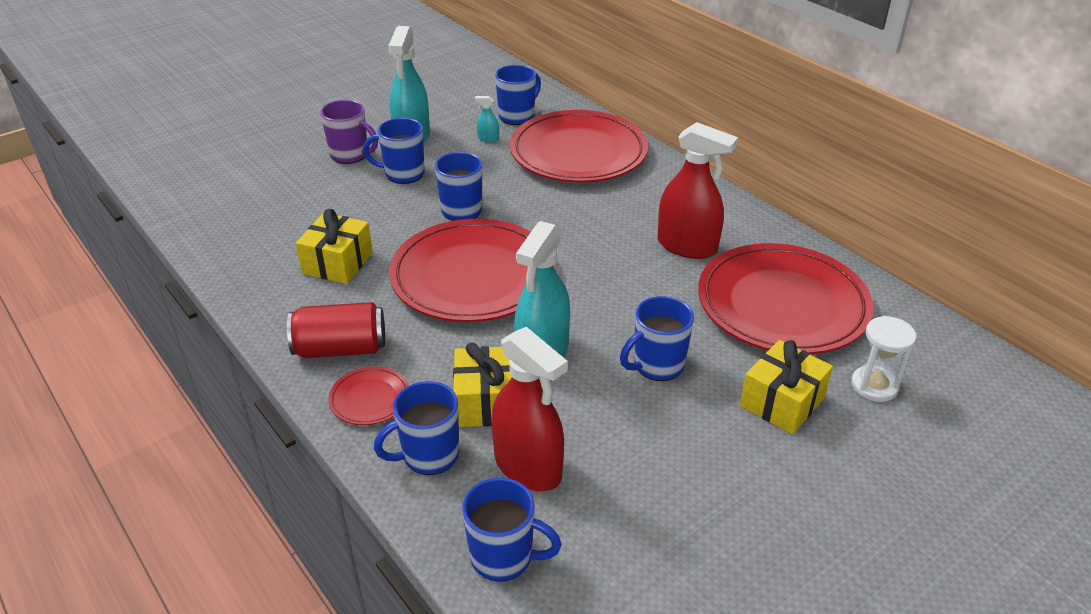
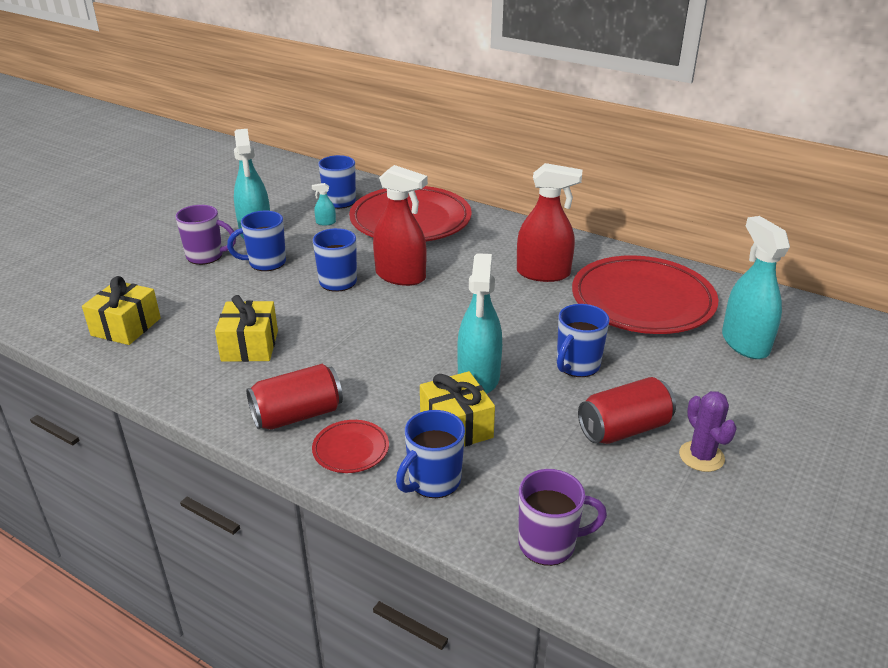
camera: 20 degrees left, 5 degrees down
red plate [389,219,555,322] -> none
blue mug [462,478,562,582] -> purple mug [518,469,607,566]
red spray bottle [491,327,568,491] -> red spray bottle moved to [373,165,428,286]
yellow gift [740,340,833,434] -> yellow gift moved to [82,276,161,345]
white hourglass [851,316,917,402] -> turquoise spray bottle [722,216,790,359]
none -> red can [578,377,676,444]
none -> purple cactus [679,391,737,472]

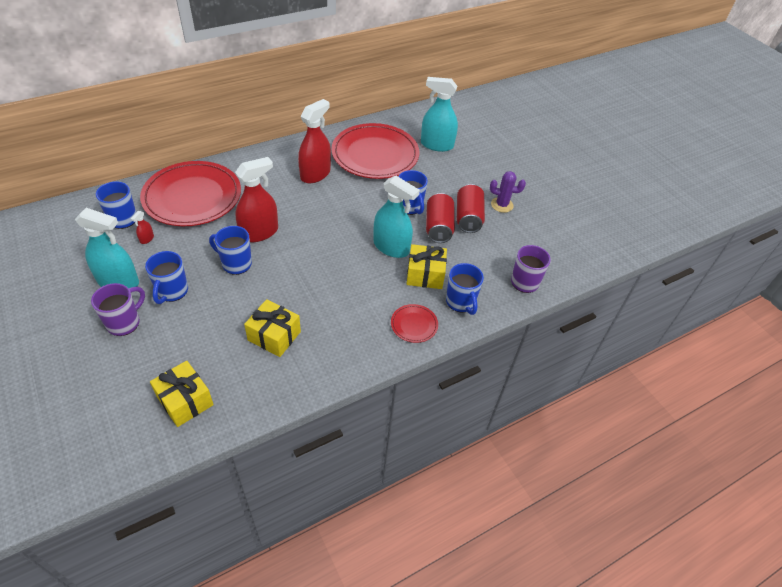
camera: 65 degrees left, 15 degrees up
red can [246,364,343,430] -> red can moved to [426,193,455,243]
turquoise spray bottle [312,183,336,226] -> red spray bottle [131,211,154,244]

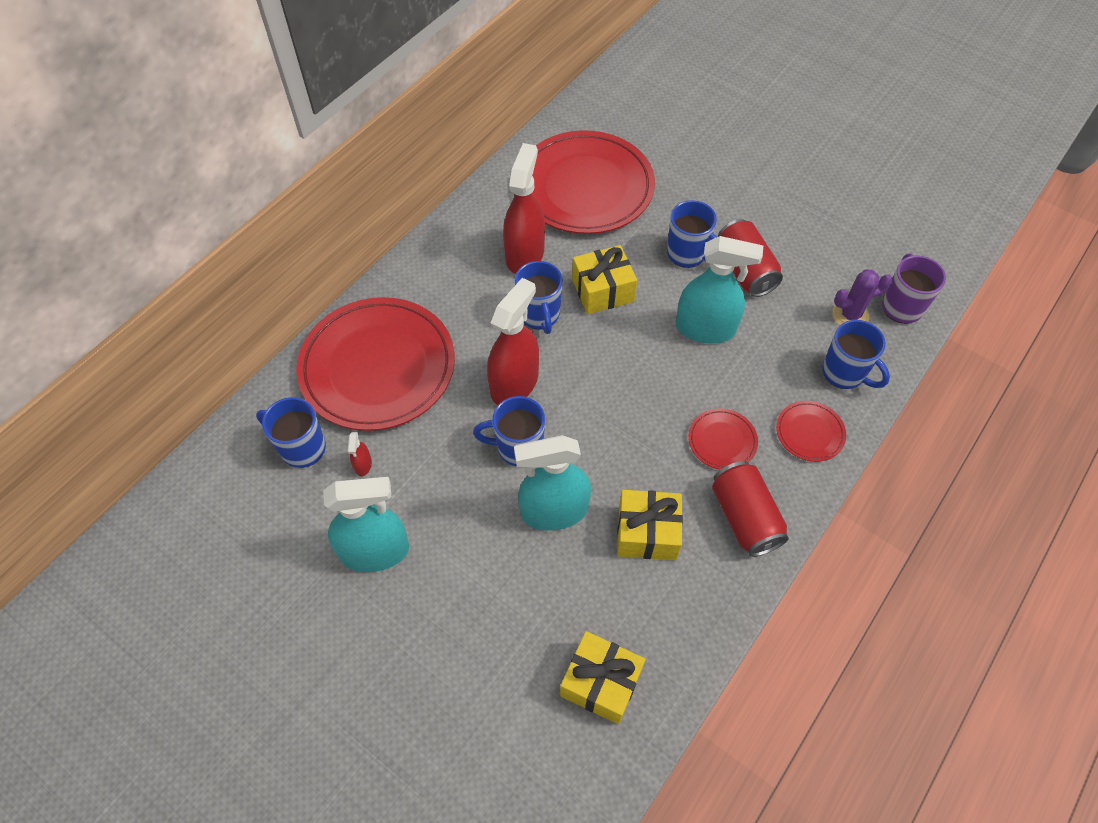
camera: 20 degrees left, 10 degrees up
purple mug [91,283,145,336] -> none
blue mug [145,251,188,304] -> blue mug moved to [515,261,563,334]
yellow gift [407,244,447,289] -> yellow gift moved to [572,245,637,314]
turquoise spray bottle [421,77,458,152] -> turquoise spray bottle moved to [514,435,591,531]
red can [457,184,485,233] -> red can moved to [712,461,789,557]
purple cactus [490,171,526,213] -> purple cactus moved to [832,269,893,325]
none -> red plate [688,408,758,470]

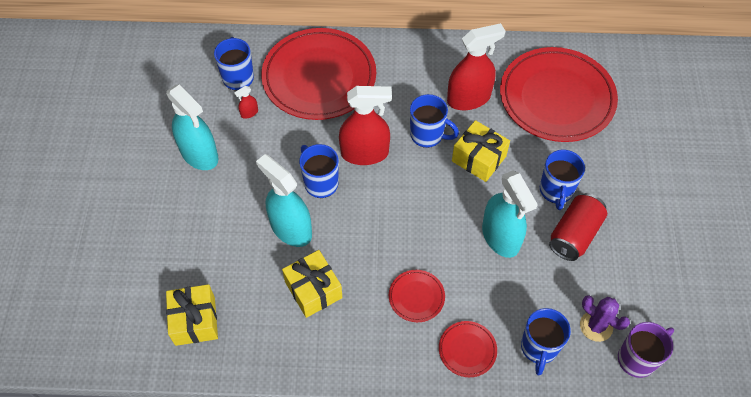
camera: 55 degrees right, 0 degrees up
blue mug [515,261,563,334] -> blue mug turned 105 degrees counterclockwise [410,94,459,148]
red can [712,461,789,557] -> none

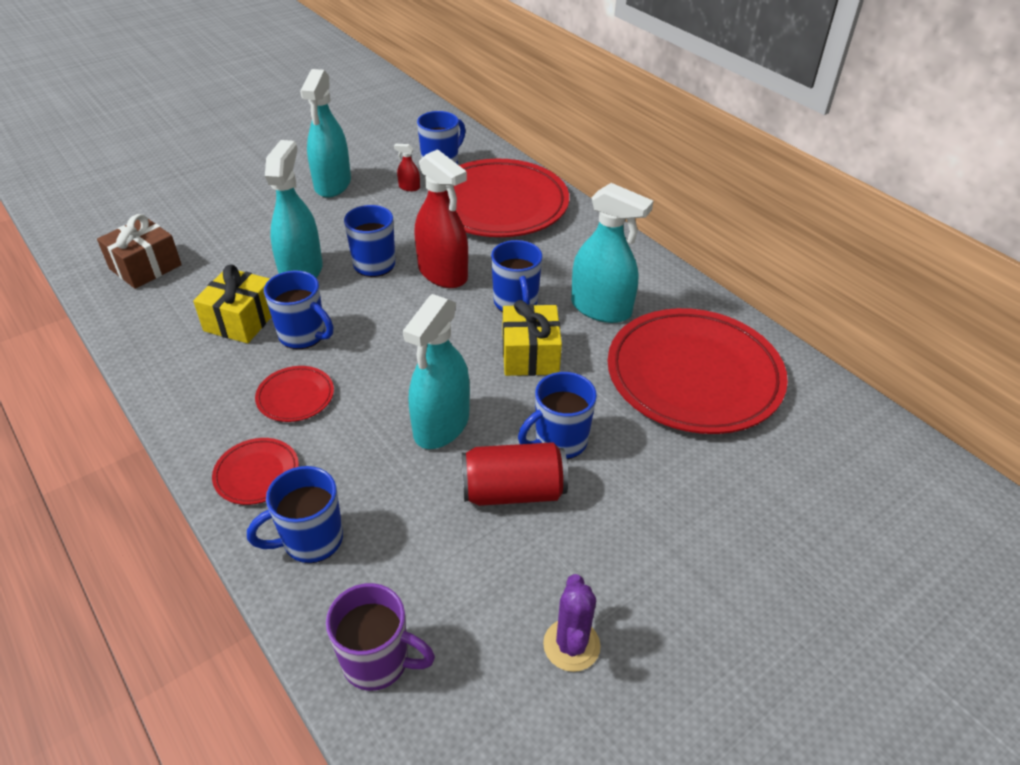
camera: 50 degrees right, 15 degrees down
yellow gift [166,284,218,346] -> brown gift [97,214,182,289]
red spray bottle [447,23,505,110] -> turquoise spray bottle [571,183,653,323]
purple cactus [580,295,630,342] -> purple cactus moved to [543,574,601,672]
none -> blue mug [264,271,333,349]

